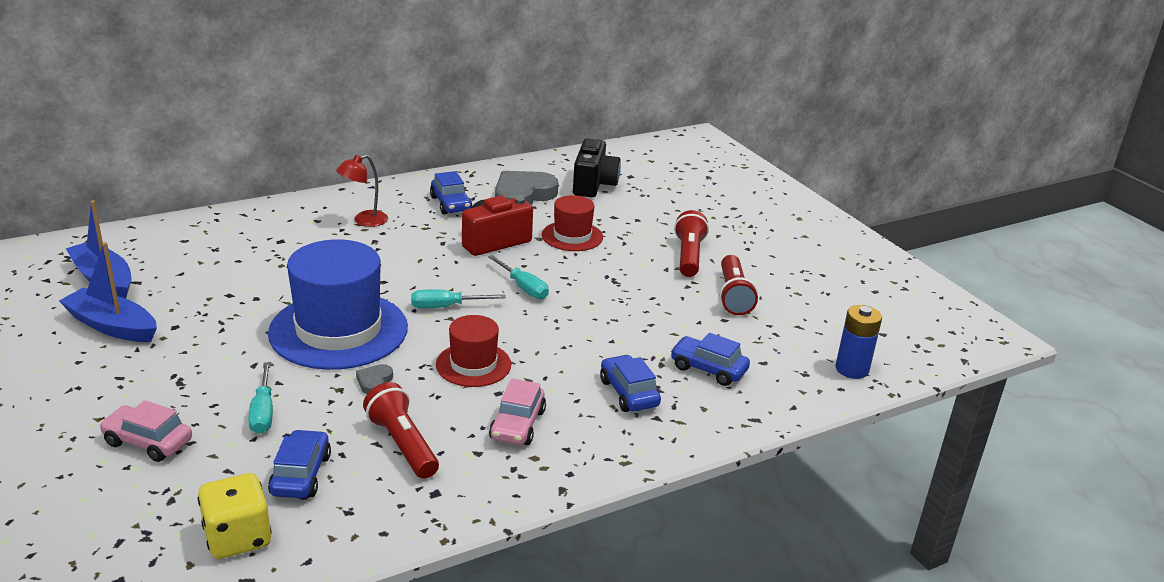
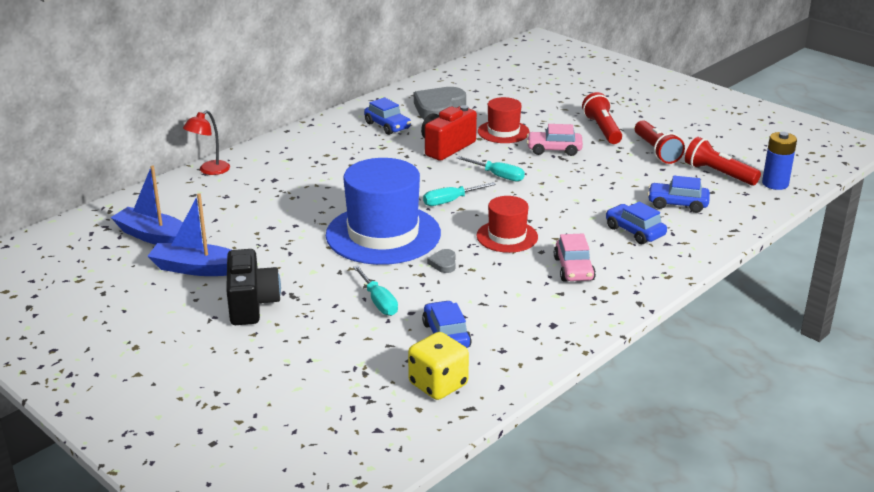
camera: 15 degrees left, 0 degrees up
pink car [99,400,192,462] -> pink car moved to [527,124,583,156]
red lamp [336,155,388,227] -> red lamp moved to [183,110,230,175]
red flashlight [363,382,439,479] -> red flashlight moved to [685,137,761,185]
black camera [573,138,621,197] -> black camera moved to [226,249,281,325]

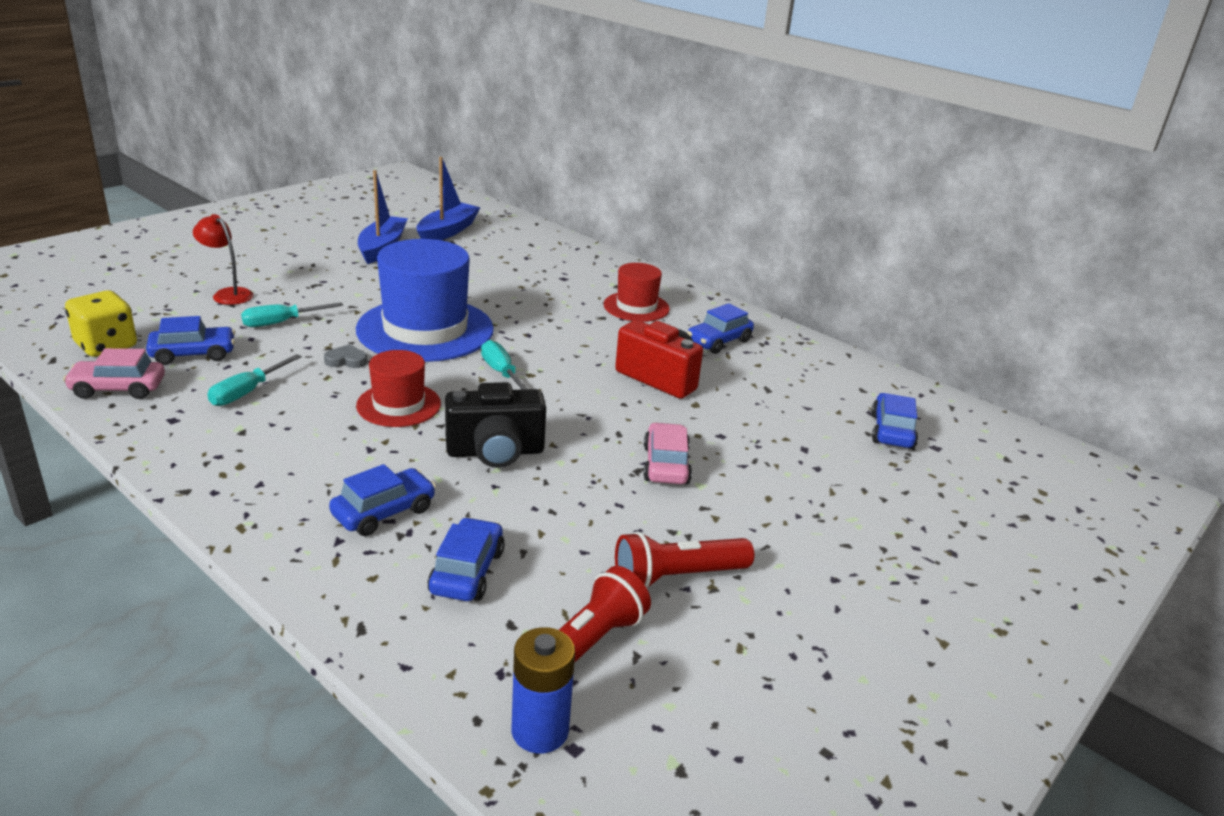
camera: 85 degrees right, 0 degrees up
red lamp [183,110,230,175] -> red lamp moved to [193,214,253,305]
black camera [226,249,281,325] -> black camera moved to [445,382,546,468]
grey heart [414,87,466,119] -> none
turquoise screwdriver [457,156,525,182] -> turquoise screwdriver moved to [207,354,302,406]
red hat [478,97,530,143] -> red hat moved to [604,263,670,322]
pink car [554,234,596,282] -> pink car moved to [63,348,165,399]
red flashlight [582,92,622,144] -> none
none -> blue car [871,393,918,449]

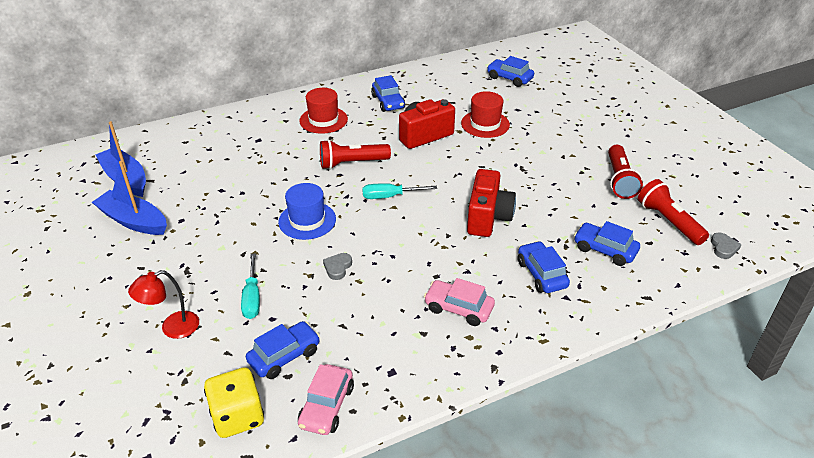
camera: 65 degrees left, 10 degrees up
blue car [146,316,235,365] -> blue car turned 45 degrees clockwise [246,321,320,379]
turquoise screwdriver [207,354,302,406] -> none
blue hat [356,239,494,362] -> blue hat [278,183,336,240], size x0.53
red hat [356,350,441,427] -> red hat moved to [461,91,510,138]
black camera [445,382,546,468] -> red camera [467,169,516,237]
blue battery [511,627,575,753] -> grey heart [711,233,742,259]
pink car [644,422,692,484] -> pink car moved to [424,278,495,326]
none -> red flashlight [320,140,391,169]

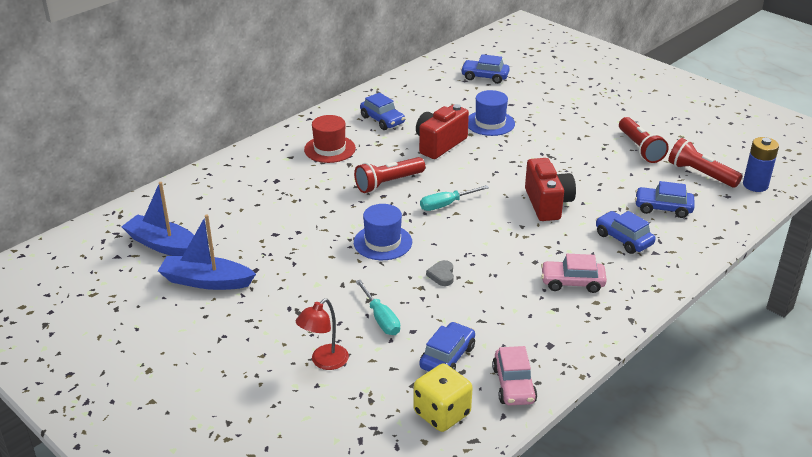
camera: 20 degrees left, 5 degrees down
red hat [461,91,510,138] -> blue hat [468,90,515,136]
grey heart [711,233,742,259] -> blue battery [743,137,779,192]

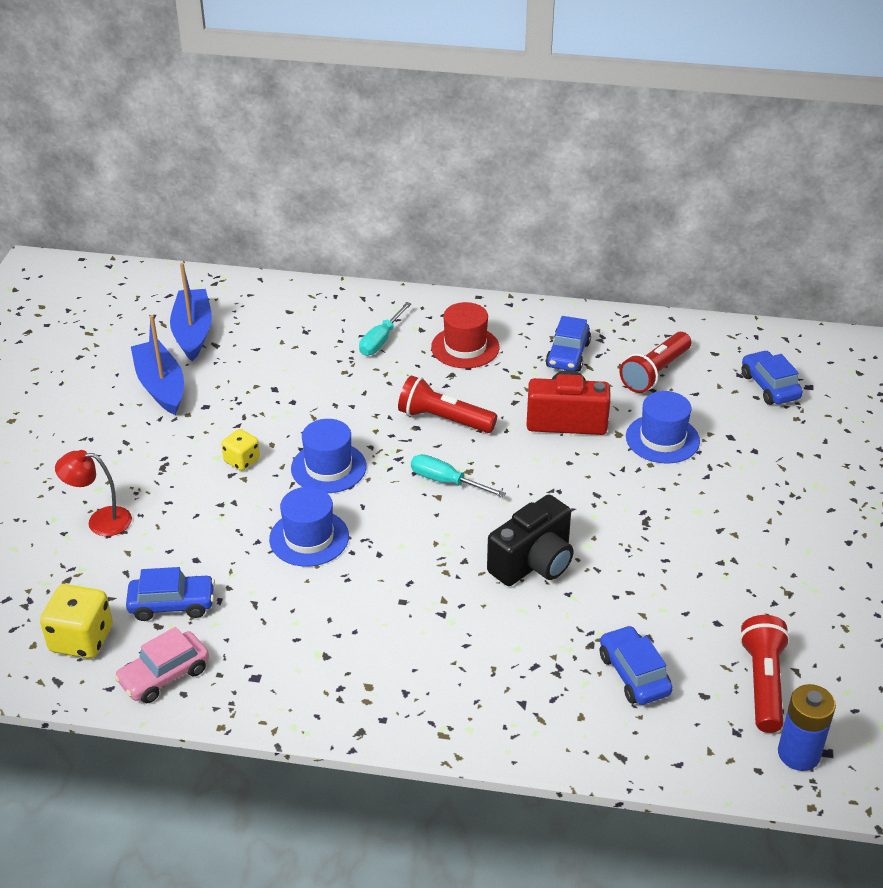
camera: 55 degrees right, 5 degrees up
turquoise screwdriver [355,280,400,335] -> turquoise screwdriver moved to [359,302,411,356]
grey heart [426,260,454,286] -> blue hat [269,487,349,567]
red camera [525,158,576,221] -> black camera [487,495,574,586]
pink car [541,254,607,293] -> none
blue car [596,211,656,254] -> none
red flashlight [619,117,669,163] -> red flashlight moved to [619,332,691,393]
none -> yellow dice [221,429,260,471]

